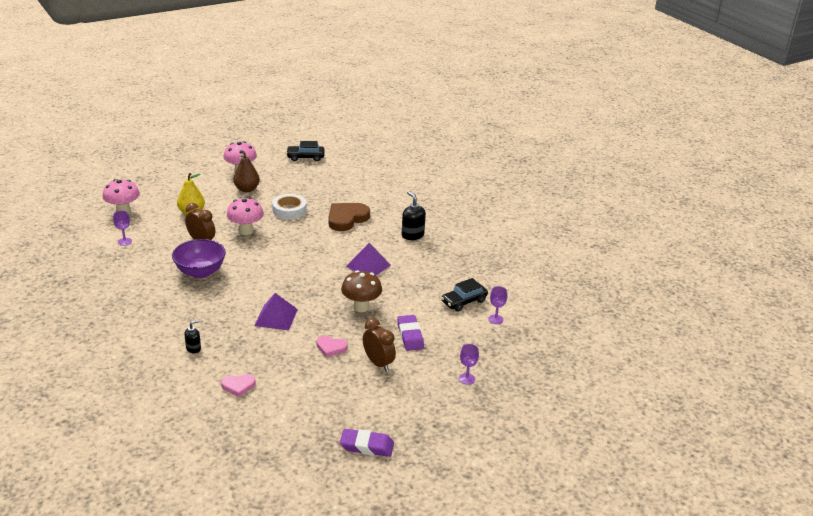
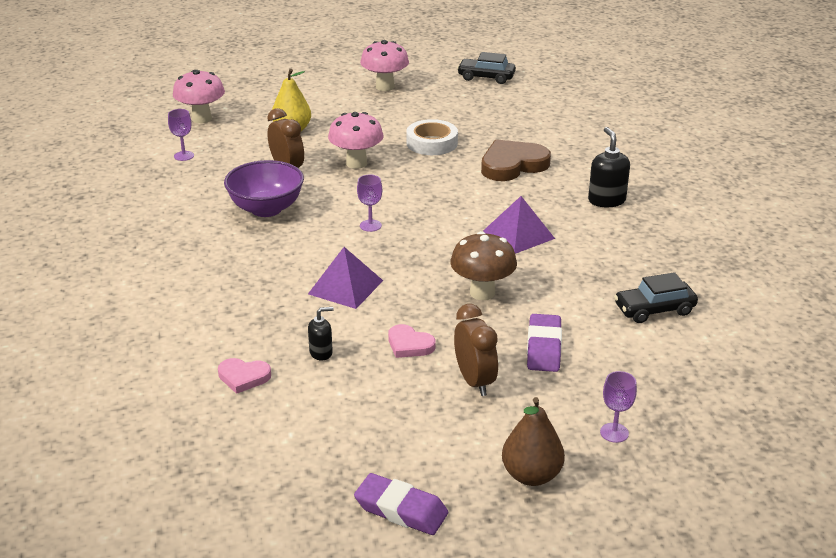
camera: 20 degrees right, 0 degrees up
black soap dispenser [184,320,201,353] -> black soap dispenser moved to [308,307,334,360]
brown pear [233,151,260,192] -> brown pear moved to [502,397,565,486]
purple goblet [488,286,507,324] -> purple goblet moved to [357,174,382,232]

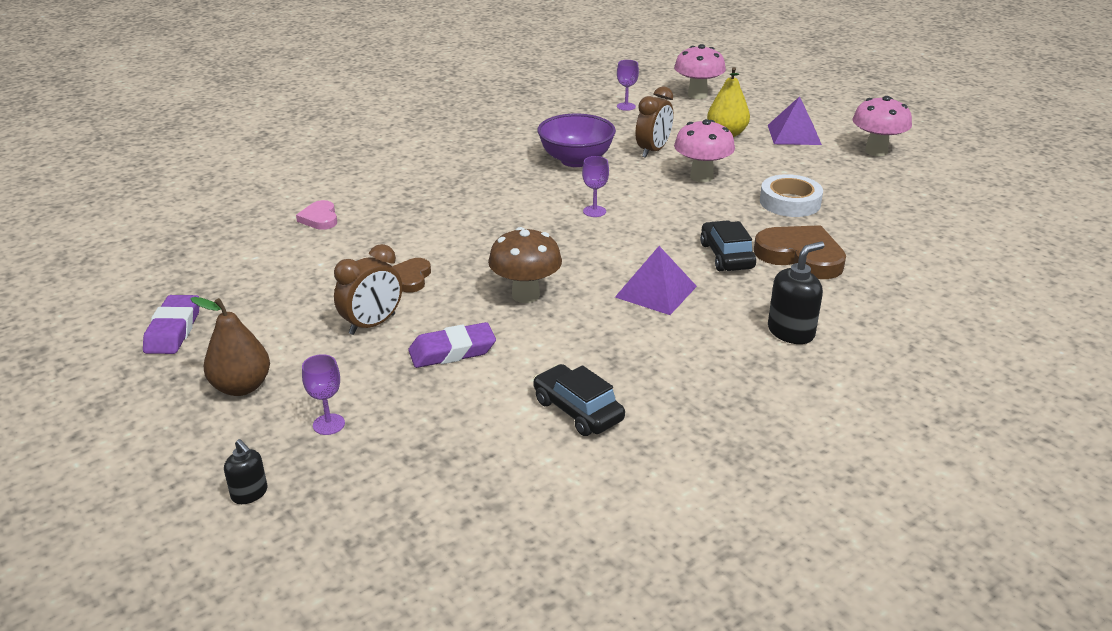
camera: 65 degrees right, 0 degrees up
purple pyramid [308,247,383,309] -> purple pyramid moved to [768,96,822,145]
black soap dispenser [308,307,334,360] -> black soap dispenser moved to [224,439,268,504]
pink heart [388,324,435,358] -> brown heart [392,258,431,293]
black car [457,52,516,84] -> black car moved to [700,220,756,271]

